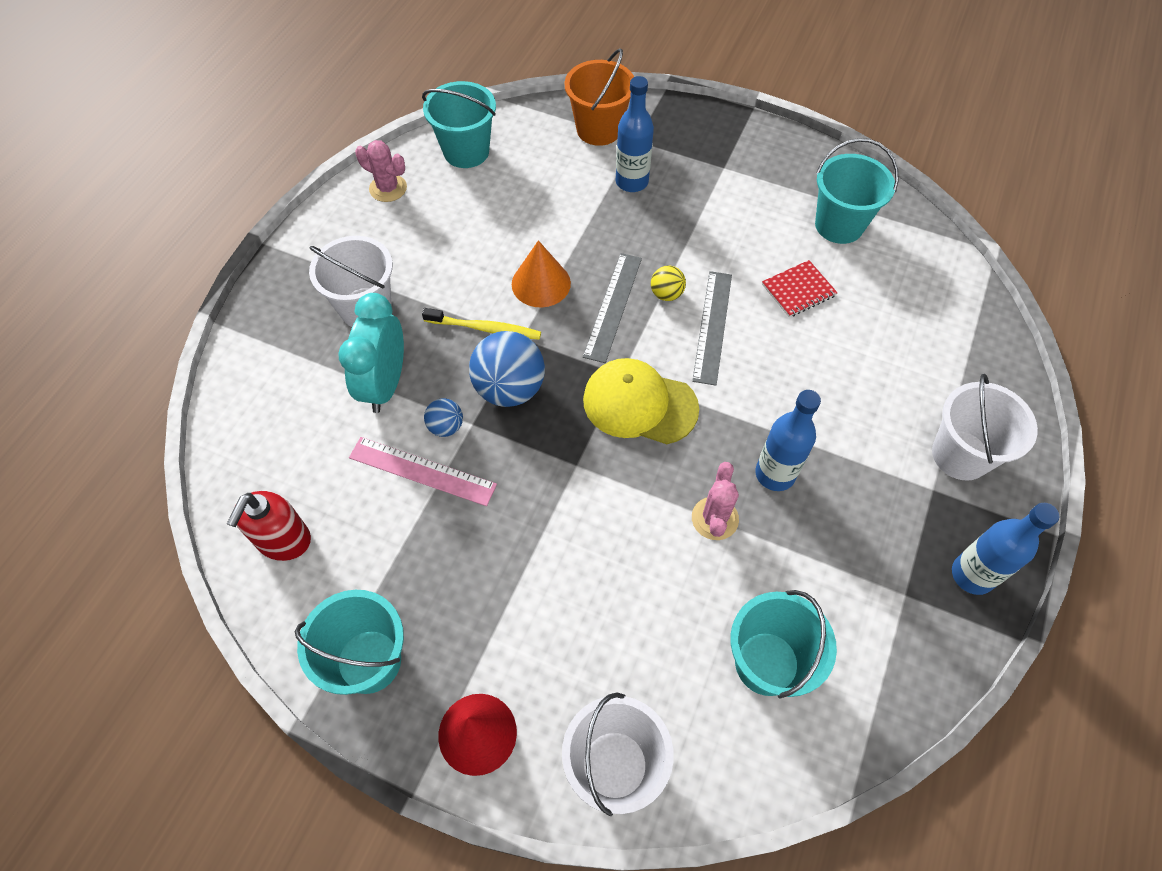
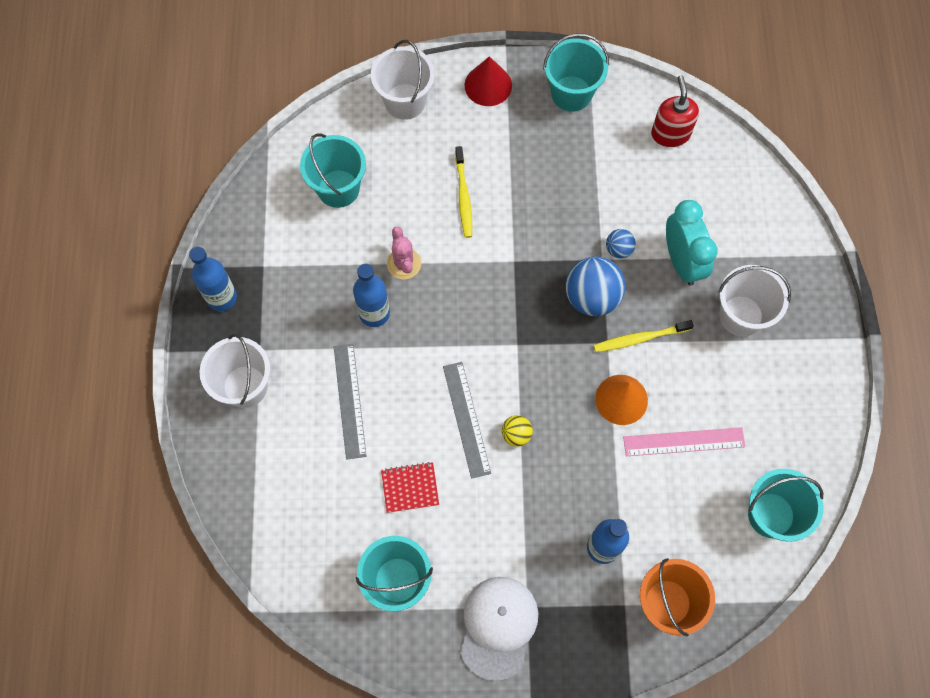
camera: 155 degrees right, 10 degrees up
pink ruler [349,437,497,506] -> pink ruler moved to [623,427,746,456]
pink cactus [355,140,407,202] -> none
grey ruler [583,253,642,363] -> grey ruler moved to [334,344,366,460]
yellow cap [583,358,699,444] -> none
red notebook [762,260,838,317] -> red notebook turned 45 degrees clockwise [381,462,439,513]
none -> yellow toothbrush [455,146,472,238]
none -> white cap [460,577,538,681]

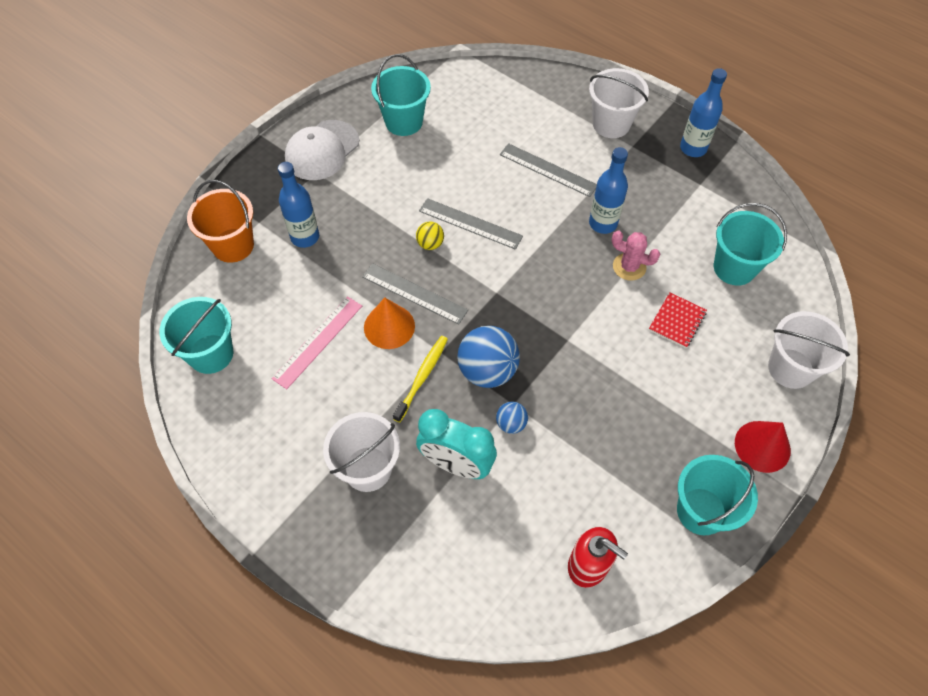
camera: 130 degrees right, 10 degrees down
red notebook [381,462,439,513] -> red notebook moved to [649,292,707,348]
yellow toothbrush [455,146,472,238] -> none
white cap [460,577,538,681] -> white cap turned 75 degrees clockwise [285,120,359,180]
none -> grey ruler [362,263,468,325]

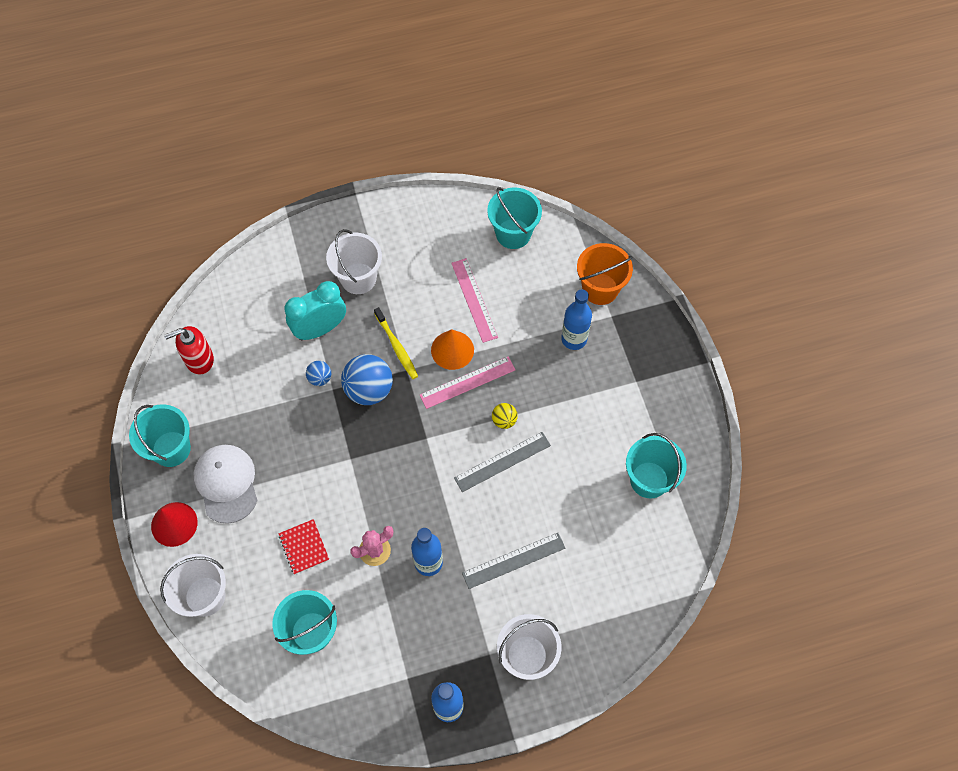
camera: 125 degrees right, 5 degrees up
white cap [285,120,359,180] -> white cap moved to [193,445,258,524]
grey ruler [362,263,468,325] -> pink ruler [420,356,516,409]

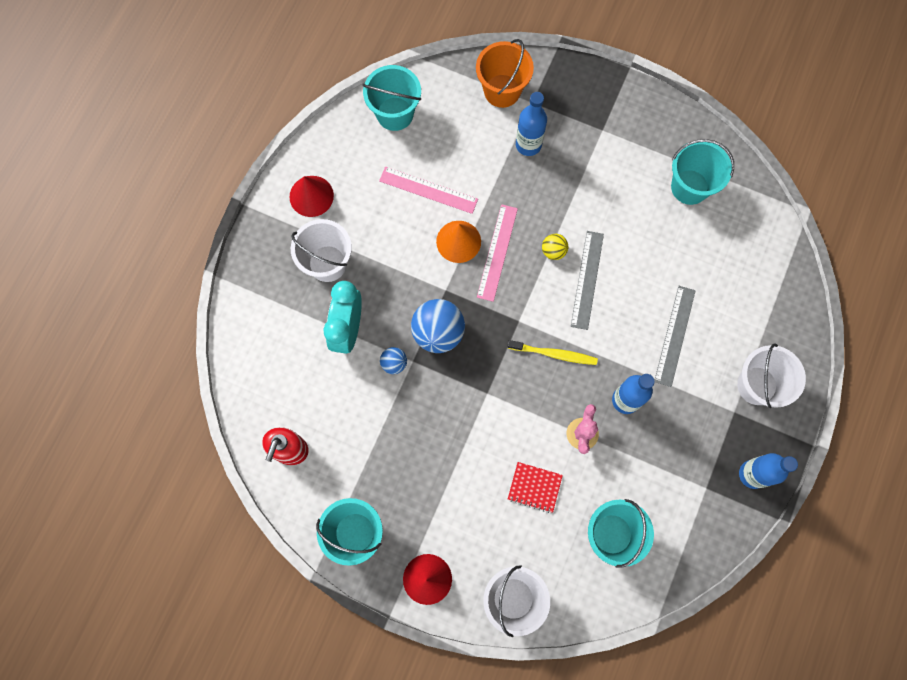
camera: 50 degrees left, 10 degrees up
white cap [193,445,258,524] -> none
yellow toothbrush [374,307,418,379] -> yellow toothbrush moved to [507,340,598,365]
none -> red cone [289,176,334,217]

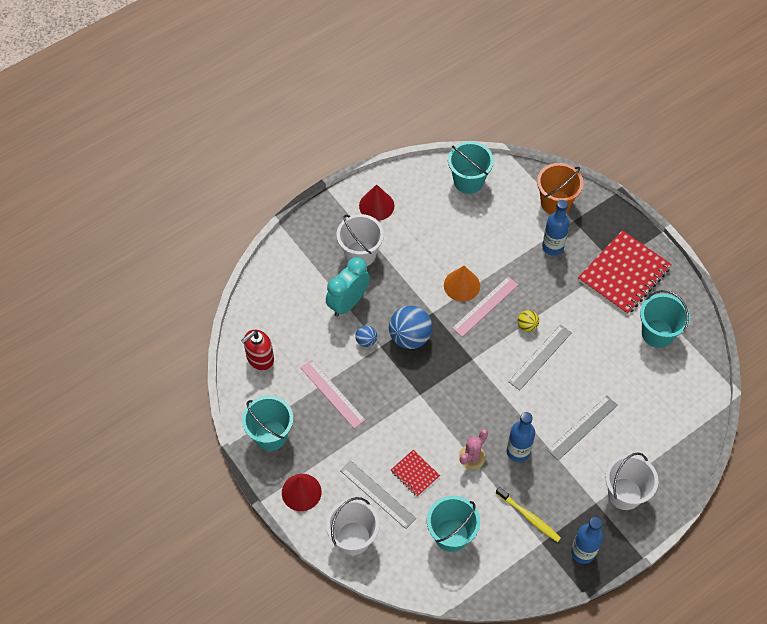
camera: 30 degrees right, 15 degrees down
pink ruler [379,166,478,214] -> pink ruler moved to [301,360,365,429]
yellow toothbrush [507,340,598,365] -> yellow toothbrush moved to [496,487,561,542]
none -> grey ruler [340,461,416,529]
none -> red notebook [578,230,672,315]

